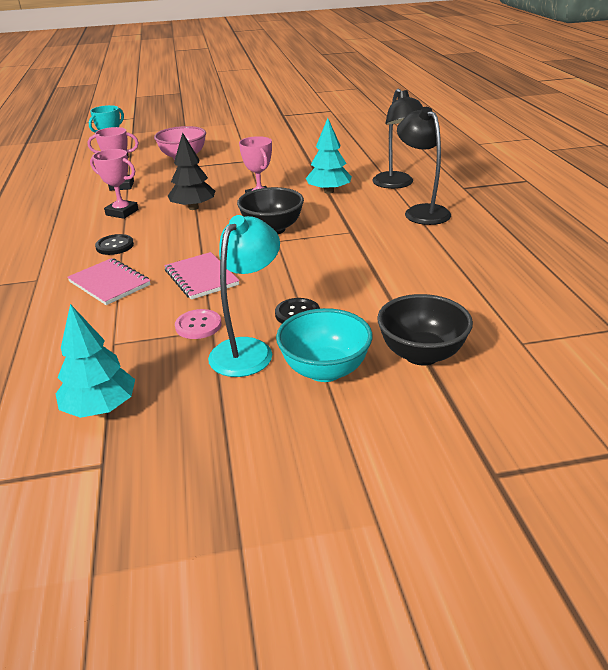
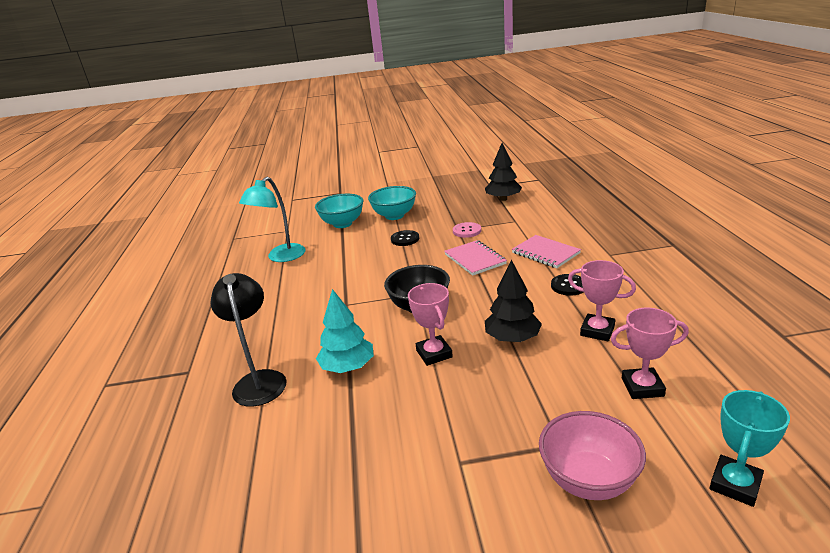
camera: 175 degrees left, 5 degrees down
turquoise tree [56,304,135,418] -> black tree [485,143,522,201]
turquoise lamp [208,215,280,377] -> turquoise lamp moved to [239,177,305,262]
black bowl [377,294,473,365] -> turquoise bowl [315,194,363,228]
black lamp [397,107,451,225] -> none

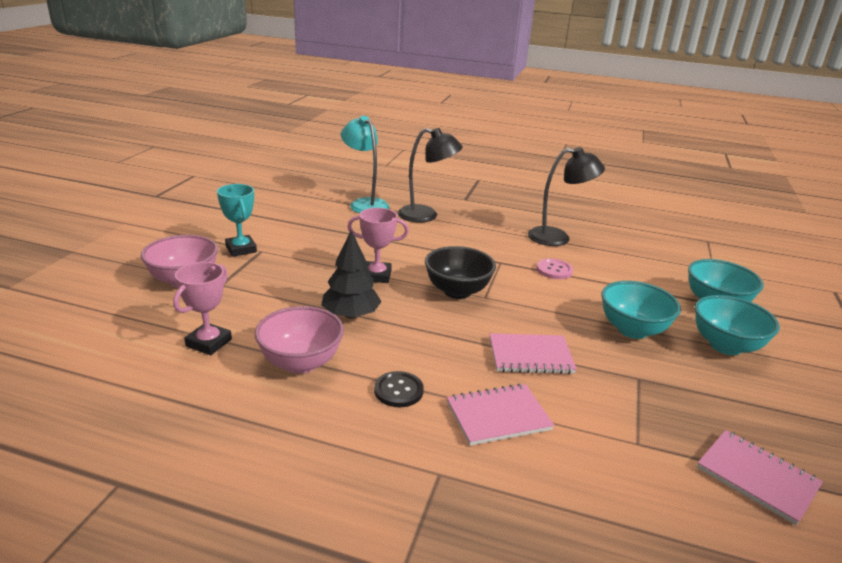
camera: 110 degrees right, 0 degrees up
turquoise lamp [239,177,305,262] -> turquoise lamp moved to [341,116,389,213]
turquoise tree [316,289,374,373] -> none
black button [391,230,419,246] -> turquoise bowl [602,281,681,339]
pink button [453,222,481,238] -> pink button moved to [537,259,573,279]
black tree [485,143,522,201] -> pink notebook [697,430,823,525]
pink trophy [568,260,636,341] -> pink bowl [255,306,344,374]
turquoise trophy [710,390,790,507] -> turquoise trophy moved to [217,184,257,257]
none -> black lamp [528,147,605,246]

